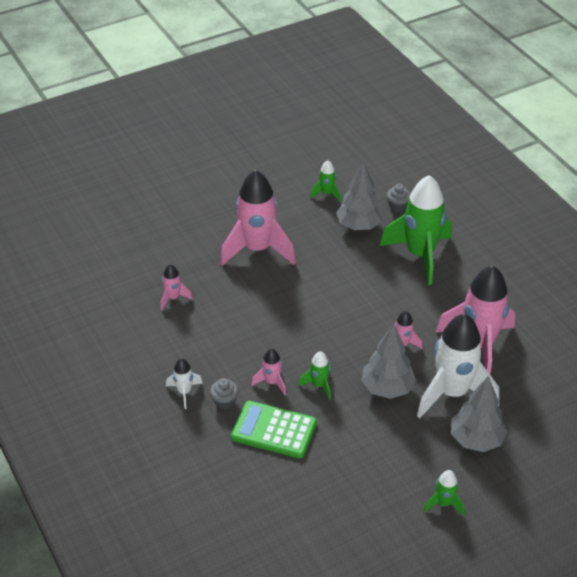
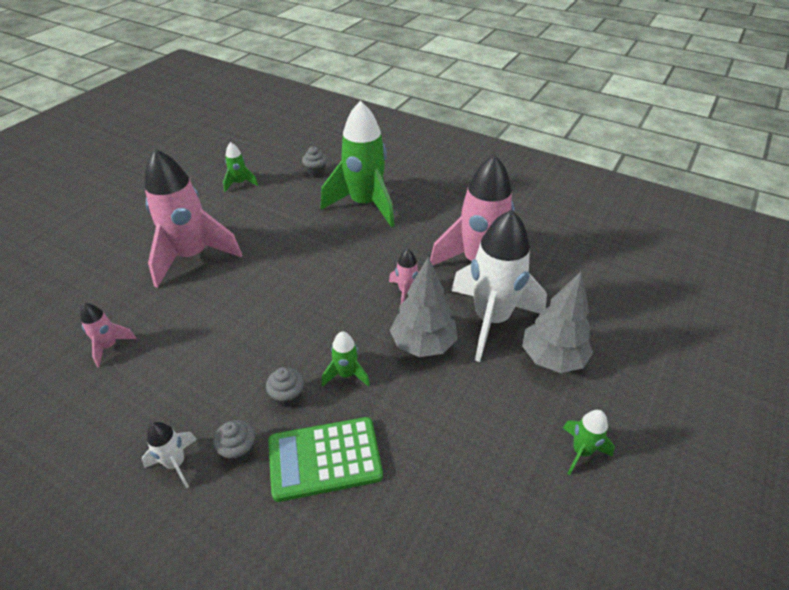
camera: 30 degrees left, 0 degrees up
pink rocket [251,349,286,395] -> grey cupcake [266,367,304,407]
grey tree [336,162,383,230] -> none

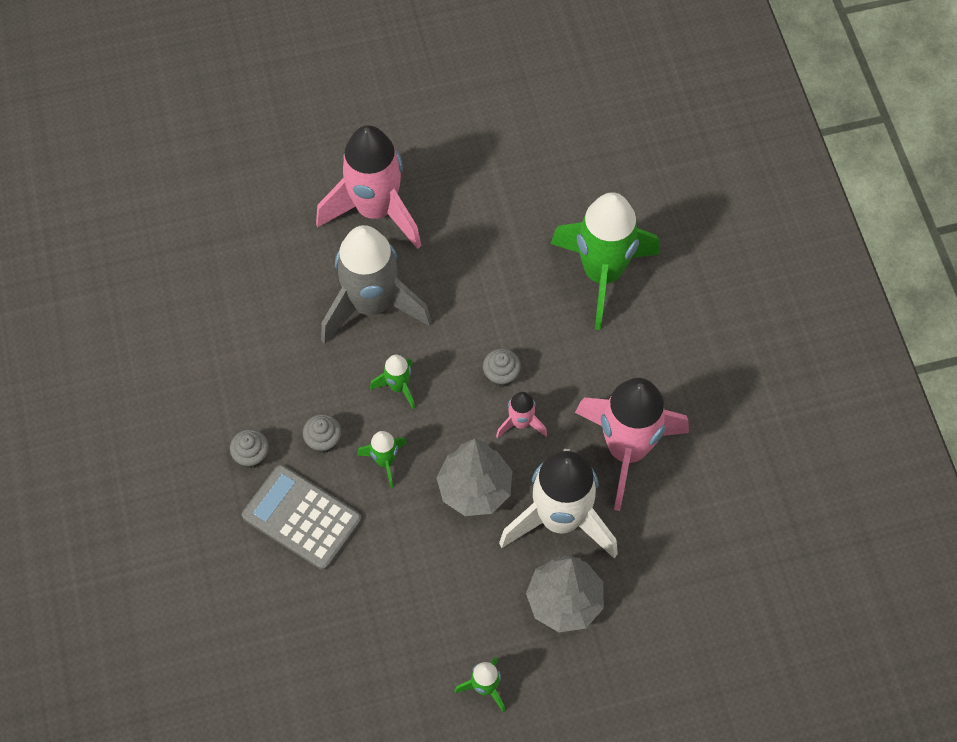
camera: 45 degrees right, 20 degrees up
pink rocket [81,303,137,367] -> none
white rocket [142,422,197,488] -> none
green rocket [223,142,258,192] -> green rocket moved to [370,355,415,409]
green calculator [268,417,383,502] -> grey calculator [242,465,362,570]
grey cupcake [302,146,327,177] -> grey cupcake moved to [483,349,521,387]
none -> grey rocket [321,225,432,344]

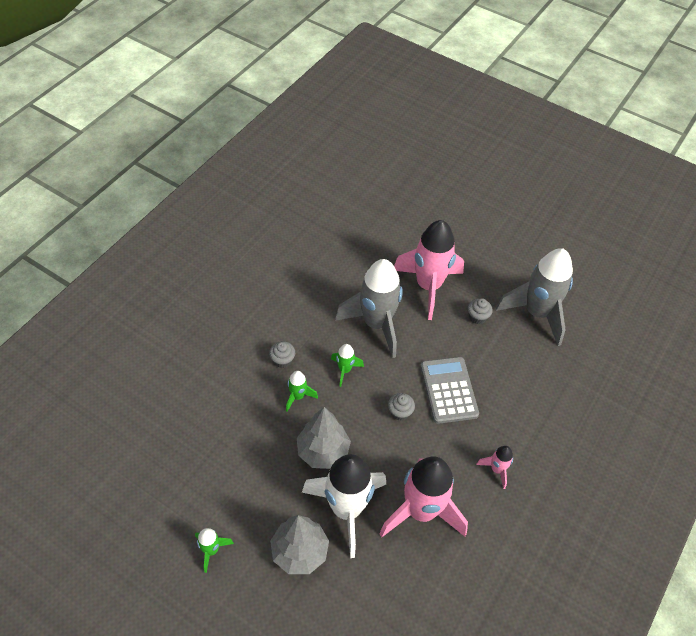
camera: 45 degrees right, 10 degrees down
grey cupcake [230,429,269,468] -> grey cupcake moved to [468,298,493,324]
grey calculator [242,465,362,570] -> grey calculator moved to [421,357,479,424]
pink rocket [496,392,547,438] -> pink rocket moved to [476,446,513,489]
green rocket [550,192,660,330] -> none
none -> grey rocket [496,248,573,346]

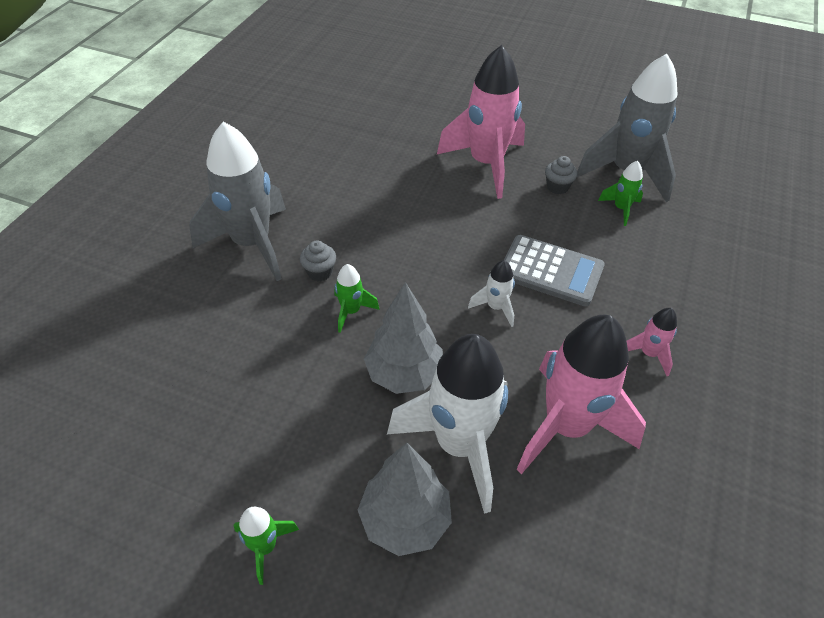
camera: 10 degrees left, 5 degrees down
green rocket [331,344,364,387] -> green rocket moved to [598,161,643,226]
grey rocket [335,259,403,358] -> grey rocket moved to [189,122,286,281]
grey cupcake [388,393,415,421] -> white rocket [468,260,515,327]
grey calculator [421,357,479,424] -> grey calculator turned 135 degrees clockwise [504,235,605,307]

